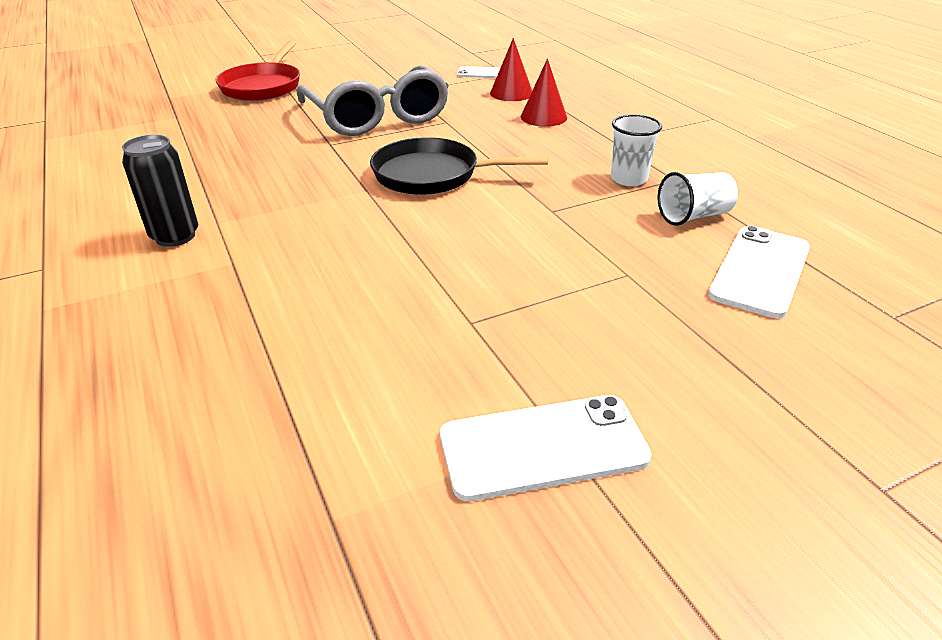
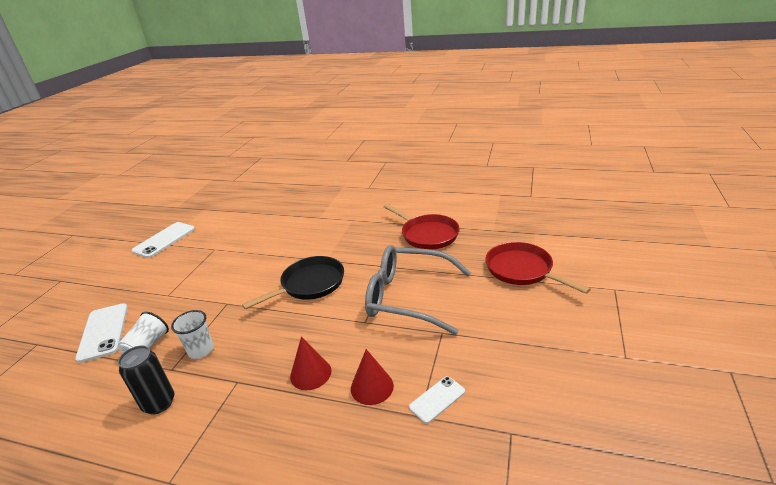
camera: 135 degrees right, 5 degrees down
black can [122,135,198,247] -> black can moved to [118,346,174,414]
none -> red pan [383,204,460,249]

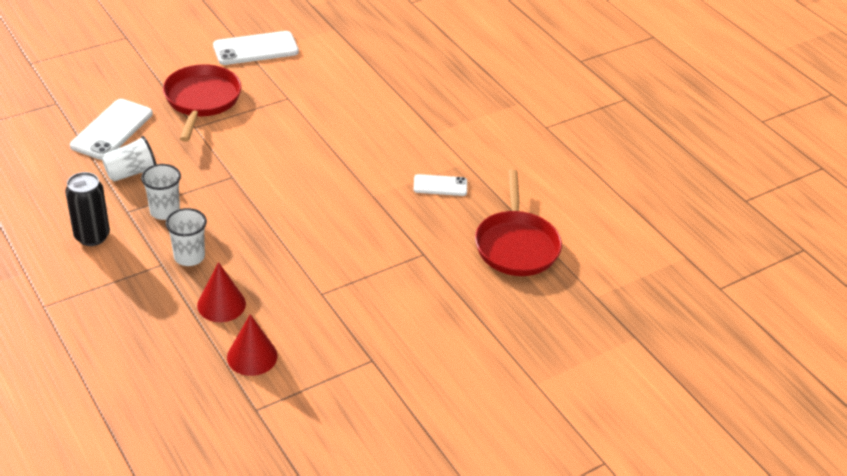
camera: 35 degrees right, 10 degrees up
black pan [242,256,344,310] -> none
grey glasses [365,245,471,335] -> none
white phone [409,376,465,424] -> white phone moved to [414,174,467,196]
red pan [485,242,591,294] -> red pan moved to [163,64,242,142]
none -> white cup [166,208,207,266]

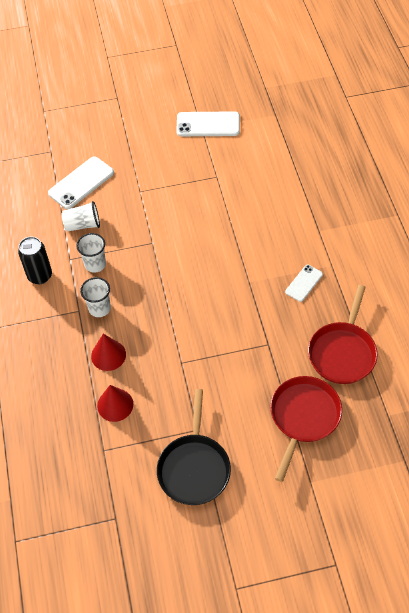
camera: 25 degrees right, 15 degrees up
red pan [163,64,242,142] -> red pan moved to [270,376,342,482]
white phone [414,174,467,196] -> white phone turned 75 degrees counterclockwise [285,265,323,302]
none -> black pan [157,389,231,505]

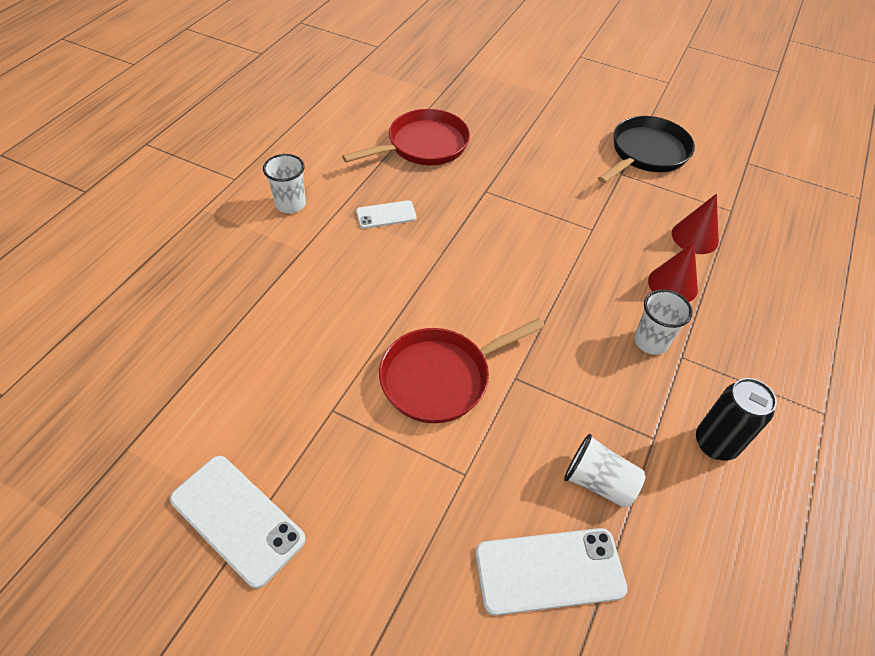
camera: 145 degrees left, 5 degrees down
white cup [76,233,106,273] -> white cup moved to [263,154,306,213]
red pan [270,376,342,482] -> red pan moved to [379,318,545,423]

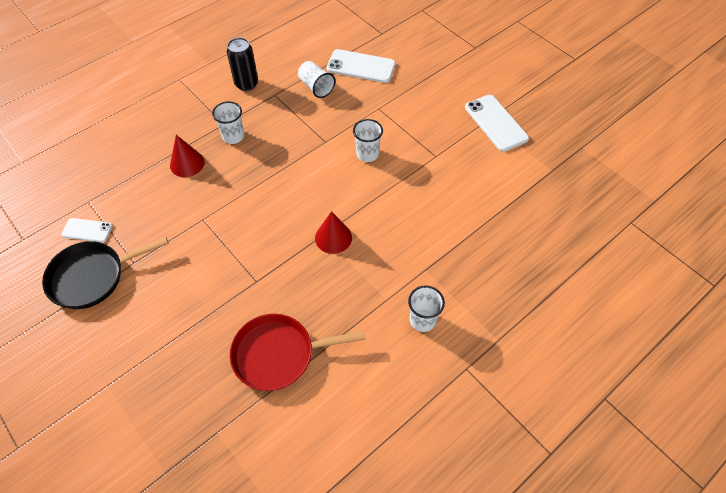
camera: 155 degrees left, 5 degrees up
white phone [356,200,417,229] -> white phone moved to [61,218,113,242]
red pan [379,318,545,423] -> white cup [353,119,383,162]
red cone [672,194,719,254] -> red cone moved to [315,211,352,254]

